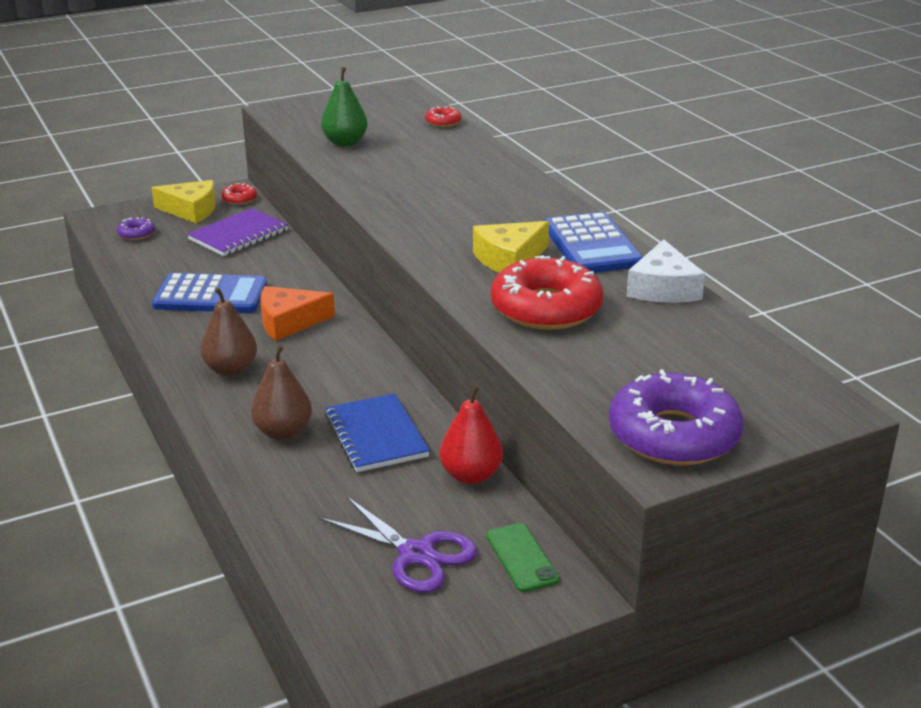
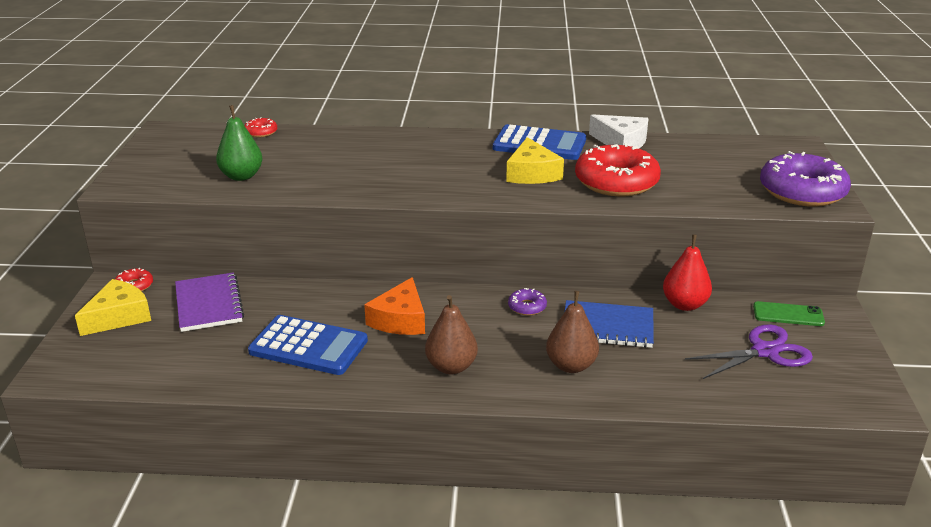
camera: 60 degrees left, 0 degrees up
purple donut [117,217,155,240] -> purple donut moved to [508,288,547,316]
blue calculator [152,273,267,313] -> blue calculator turned 75 degrees clockwise [248,315,368,375]

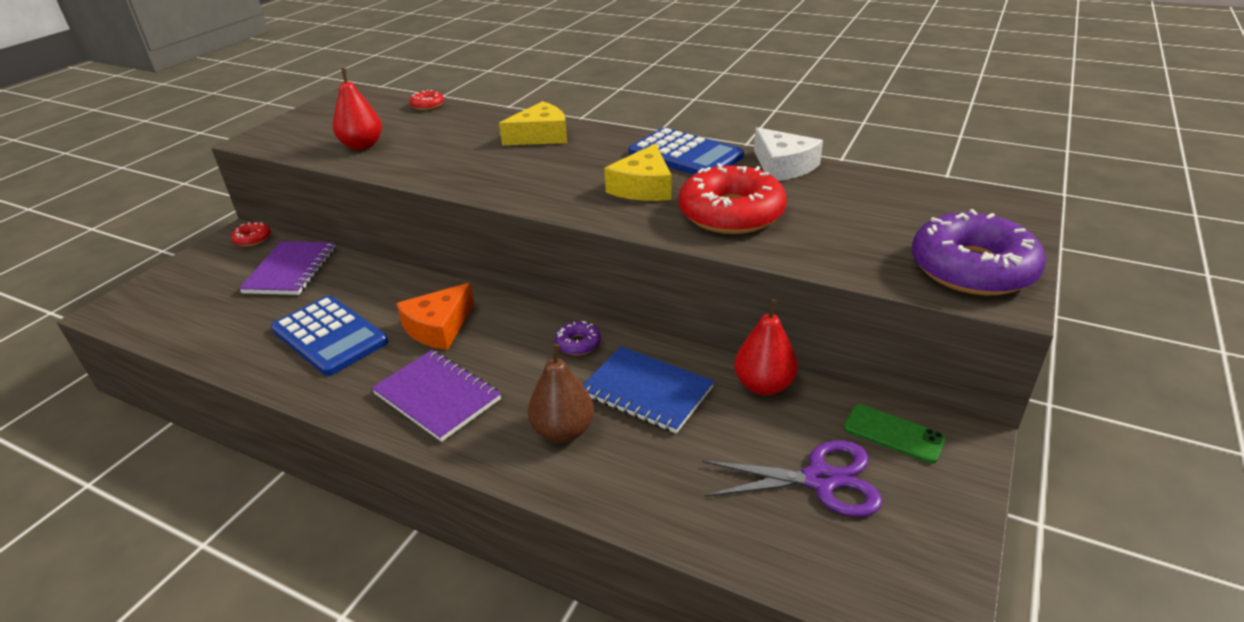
camera: 25 degrees right, 5 degrees up
yellow cheese [75,279,151,336] -> yellow cheese moved to [499,101,567,145]
green pear [216,105,263,181] -> red pear [333,68,382,150]
brown pear [425,295,478,374] -> purple notebook [372,350,501,442]

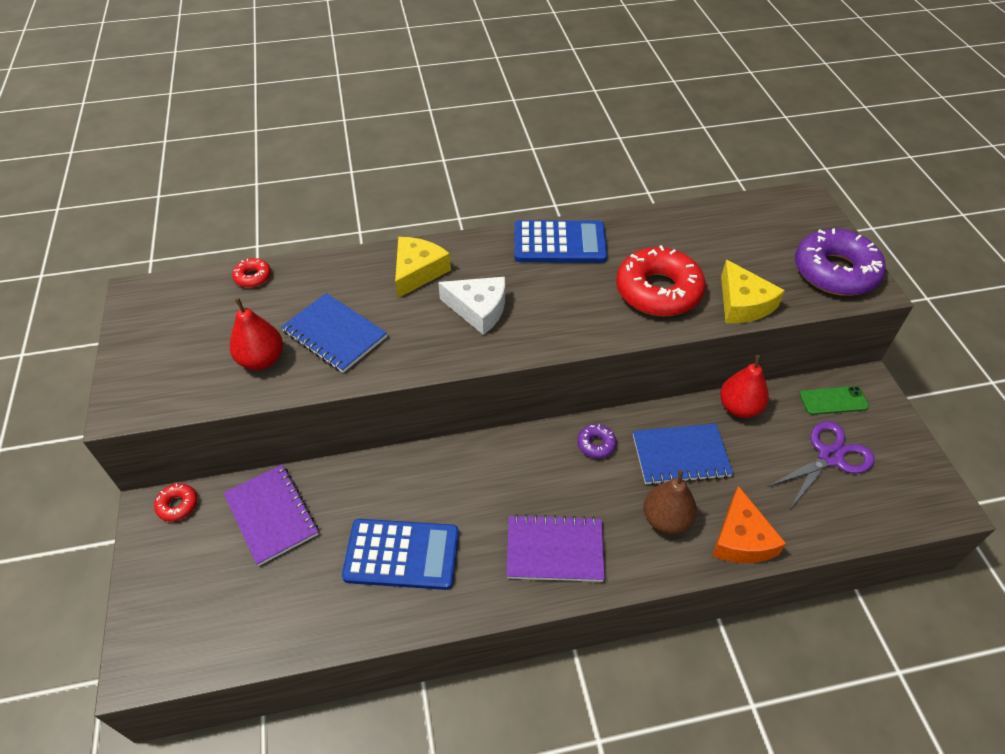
camera: 40 degrees left, 15 degrees up
orange cheese [396,283,474,350] -> orange cheese moved to [712,486,786,563]
yellow cheese [604,144,671,201] -> yellow cheese moved to [721,260,785,323]
white cheese [754,127,823,181] -> white cheese moved to [438,277,505,335]
none -> blue notebook [281,293,387,373]

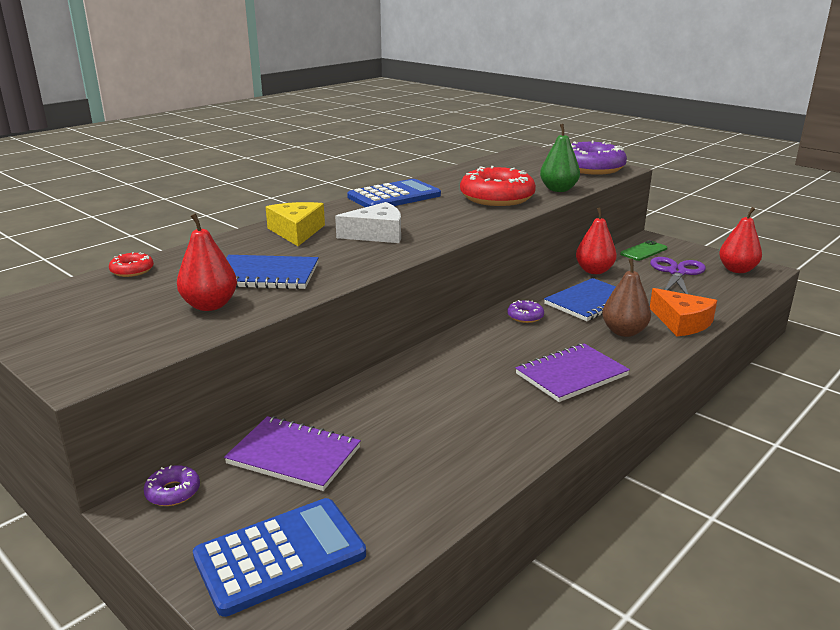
camera: 35 degrees left, 25 degrees down
red donut [154,483,197,521] -> purple donut [143,465,200,506]
blue calculator [342,519,459,590] -> blue calculator moved to [193,498,366,617]
yellow cheese [721,260,785,323] -> green pear [540,124,580,192]
none -> red pear [719,207,762,273]

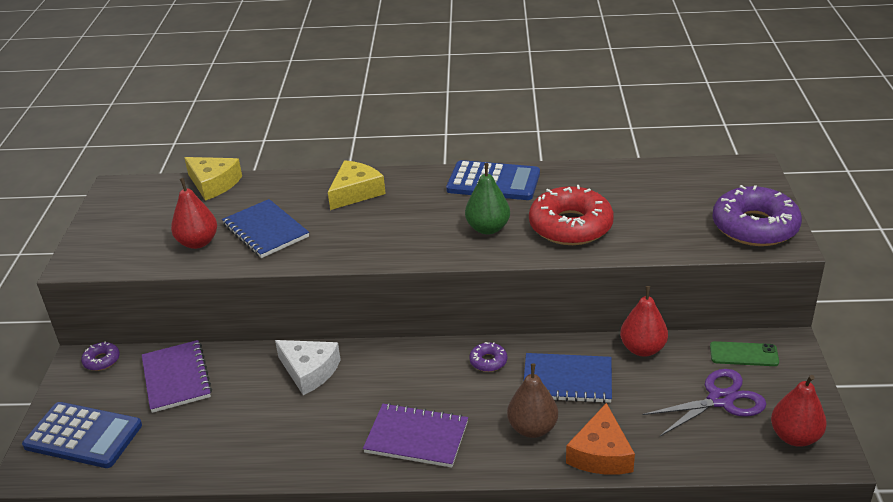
camera: 50 degrees right, 10 degrees up
red donut [109,252,154,277] -> yellow cheese [184,157,242,201]
white cheese [335,202,401,243] -> white cheese moved to [275,340,341,395]
green pear [540,124,580,192] -> green pear moved to [465,163,510,235]

